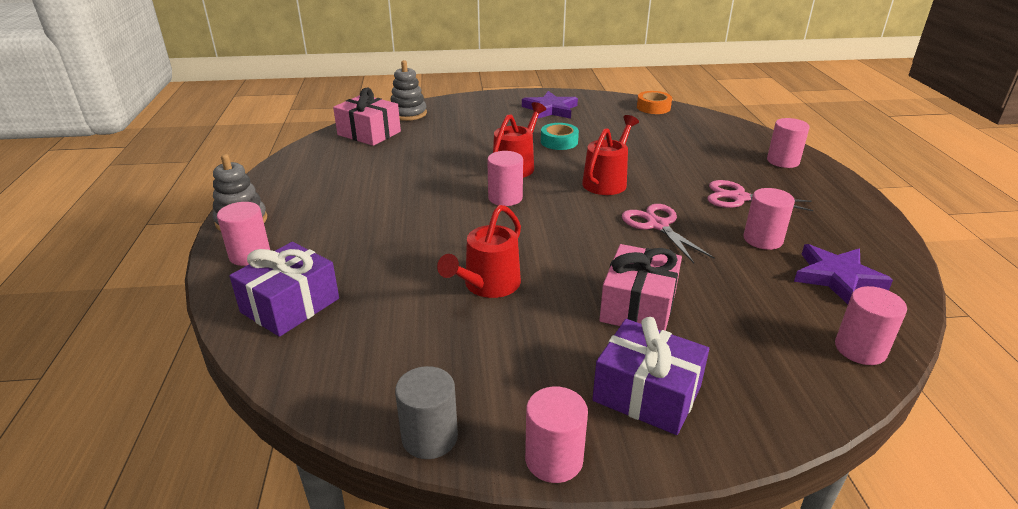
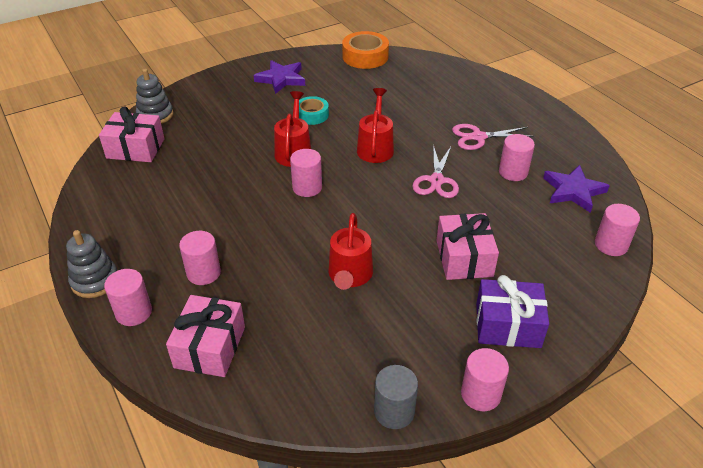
camera: 25 degrees left, 10 degrees up
purple gift [229,242,339,337] -> pink gift [166,295,245,377]
pink scissors [622,204,715,263] -> pink scissors turned 120 degrees counterclockwise [413,144,459,198]
orange tape [637,91,672,114] -> orange tape [342,31,389,69], size x1.56
pink cylinder [767,118,810,168] -> pink cylinder moved to [179,231,221,285]

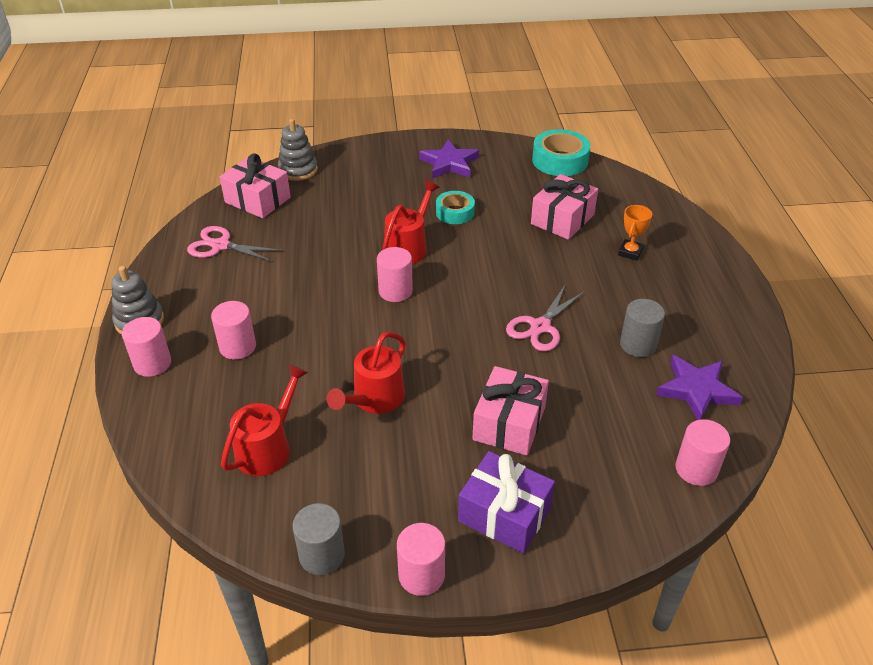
camera: 25 degrees right, 0 degrees up
pink gift [166,295,245,377] -> pink gift moved to [531,174,598,240]
orange tape [342,31,389,69] -> turquoise tape [532,129,590,176]
red watering can [357,88,394,163] -> red watering can moved to [221,364,309,476]
pink scissors [452,124,533,150] -> pink scissors moved to [187,226,283,262]
pink cylinder [499,134,535,181] -> grey cylinder [620,299,665,357]
none -> orange trophy [618,205,652,261]

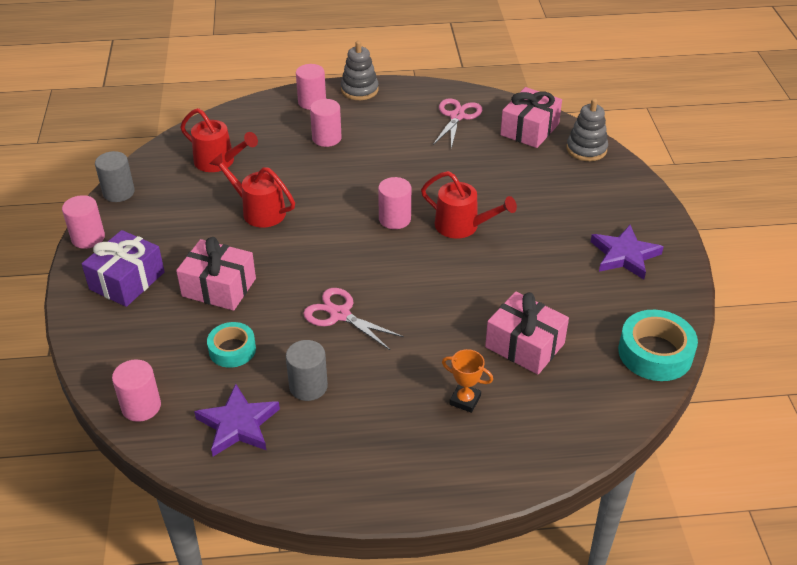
camera: 90 degrees right, 0 degrees up
turquoise tape [436,191,475,224] -> turquoise tape moved to [207,322,256,368]

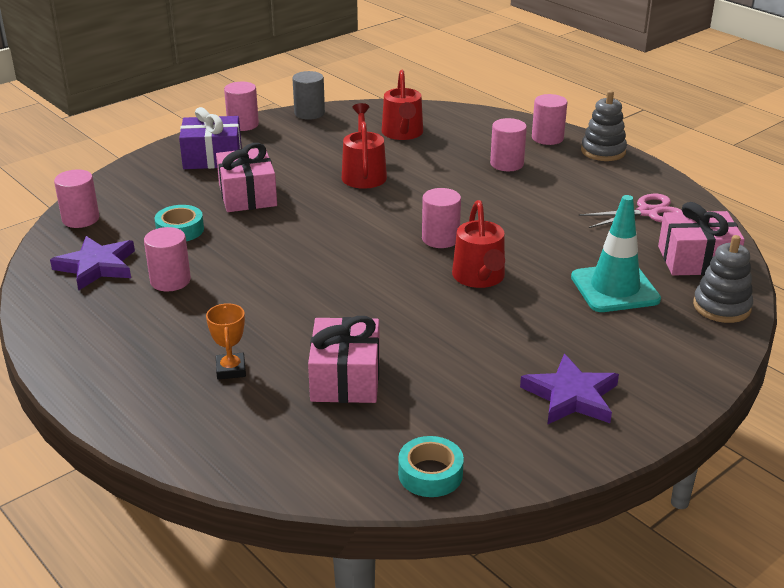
camera: 55 degrees right, 10 degrees down
grey cylinder [286,340,328,401] -> pink cylinder [144,227,191,292]
pink scissors [303,288,404,350] -> none
turquoise tape [618,310,698,381] -> turquoise tape [398,436,464,497], size x0.64
none -> turquoise traffic cone [571,195,661,312]

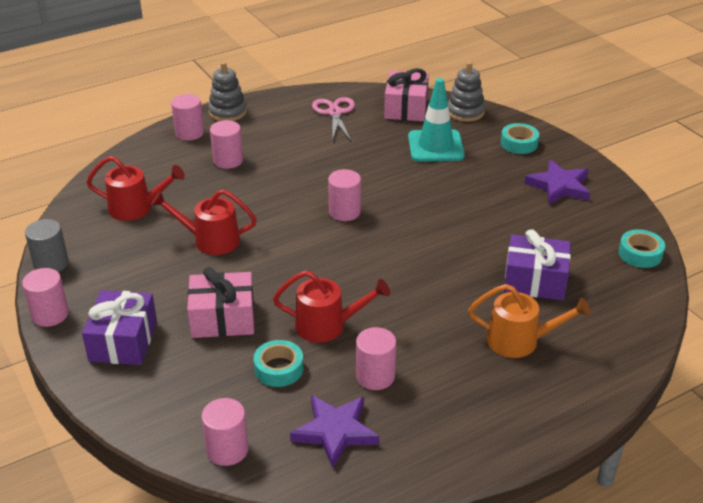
camera: 80 degrees left, 5 degrees up
orange trophy [206,303,246,380] -> orange watering can [468,284,591,358]
pink gift [308,316,380,403] -> purple gift [504,229,571,301]
red watering can [452,200,505,288] -> red watering can moved to [273,270,390,343]
none -> turquoise tape [501,123,539,154]

